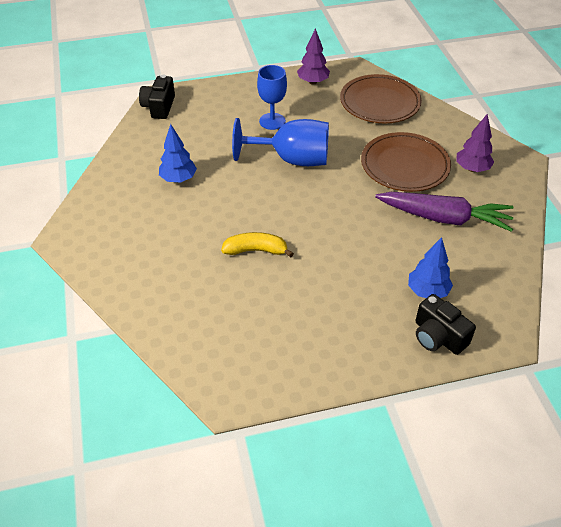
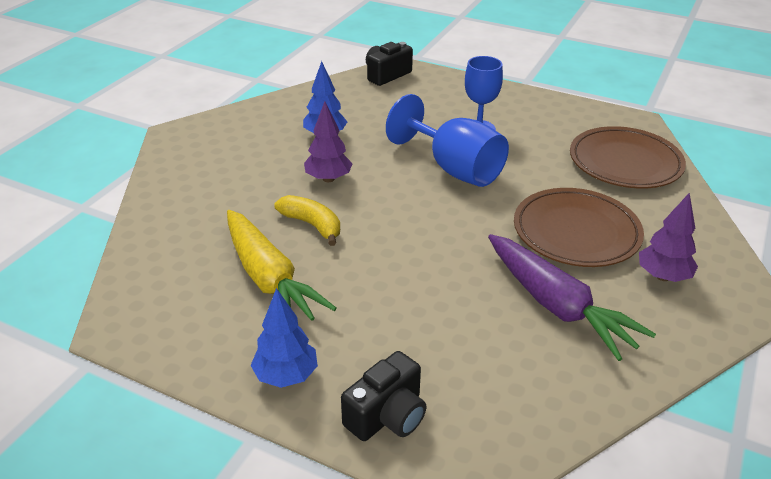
camera: 40 degrees right, 10 degrees down
purple tree [297,28,330,85] -> purple tree moved to [304,102,353,182]
blue tree [408,237,453,298] -> blue tree moved to [250,288,318,388]
black camera [416,294,476,355] -> black camera turned 135 degrees counterclockwise [341,351,426,441]
none -> yellow carrot [227,210,337,321]

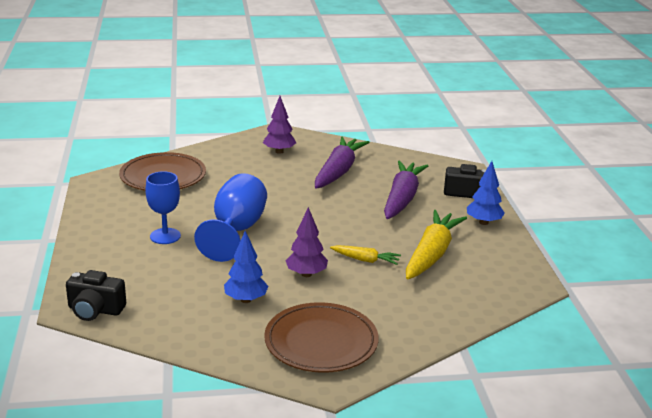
camera: 125 degrees left, 10 degrees down
yellow banana [275,195,340,246] -> yellow carrot [330,245,401,265]
brown plate [514,188,644,267] -> brown plate moved to [264,302,379,373]
none -> purple carrot [384,161,428,219]

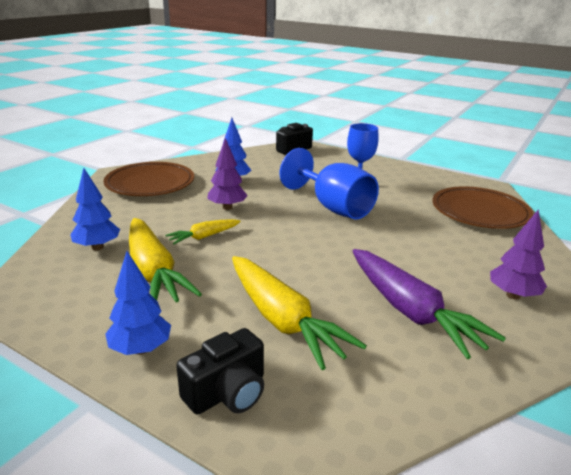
camera: 130 degrees right, 0 degrees up
purple carrot [384,161,428,219] -> yellow carrot [232,256,367,370]
none -> blue tree [70,168,120,250]

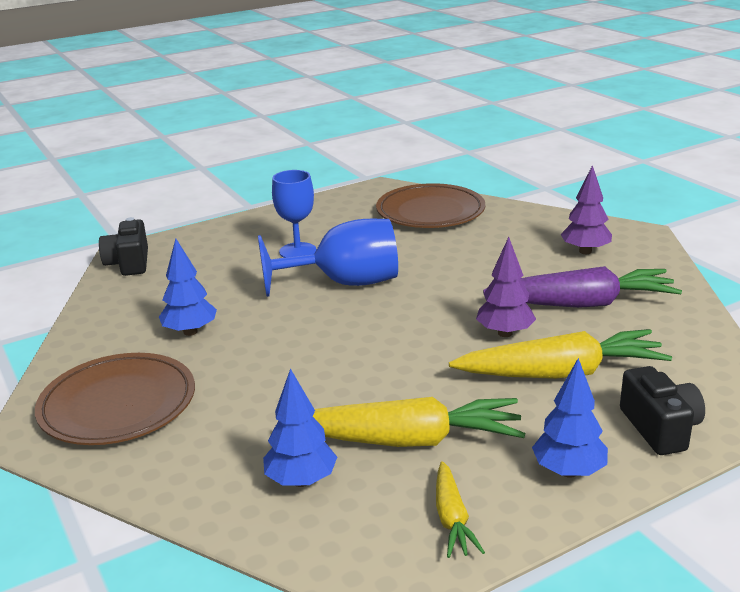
camera: 60 degrees left, 0 degrees up
yellow carrot [166,219,241,244] -> yellow carrot moved to [436,461,485,558]
purple tree [207,138,248,210] -> purple tree moved to [476,237,536,337]

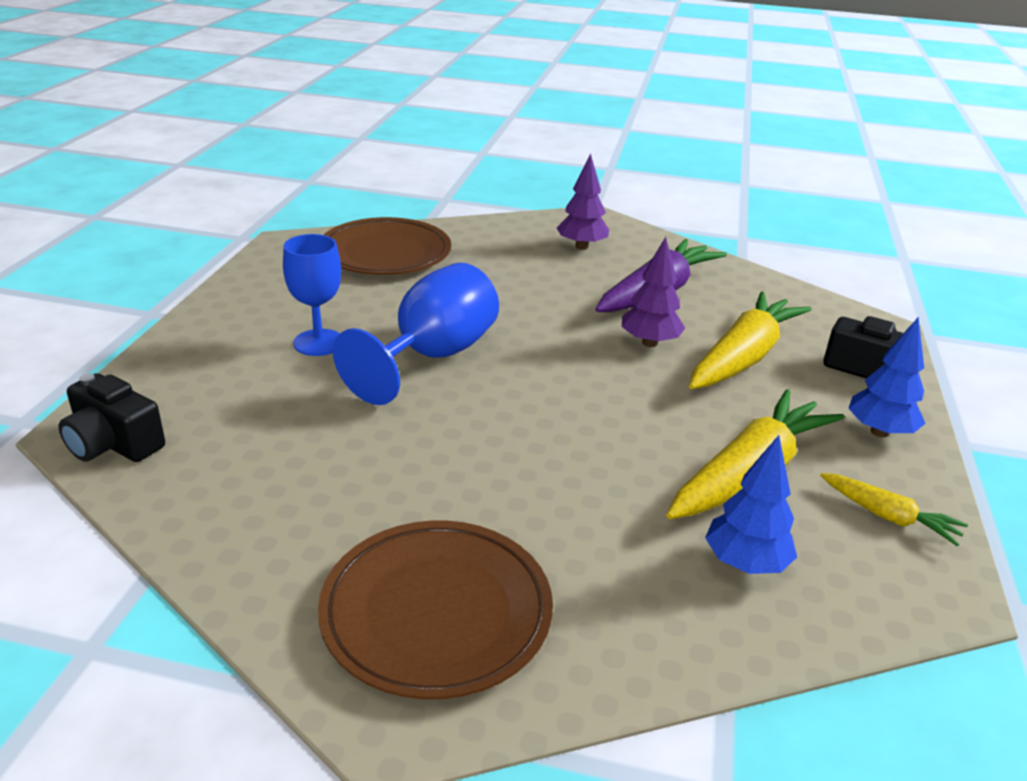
camera: 50 degrees left, 5 degrees up
blue tree [159,239,217,336] -> none

